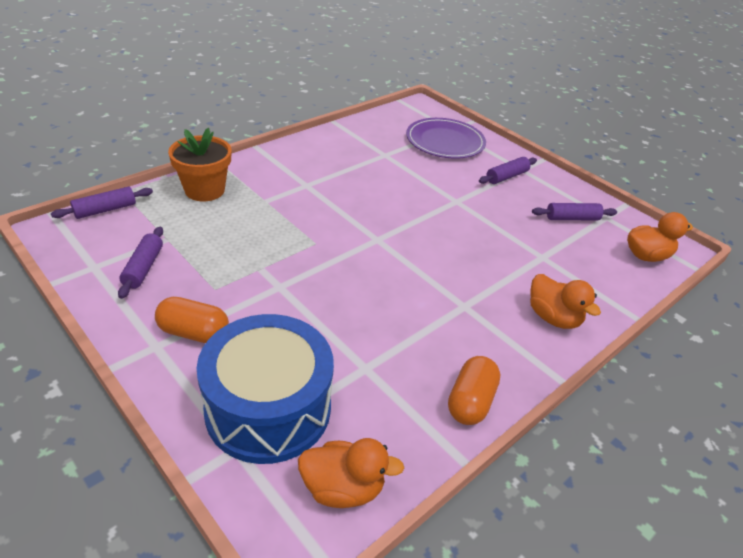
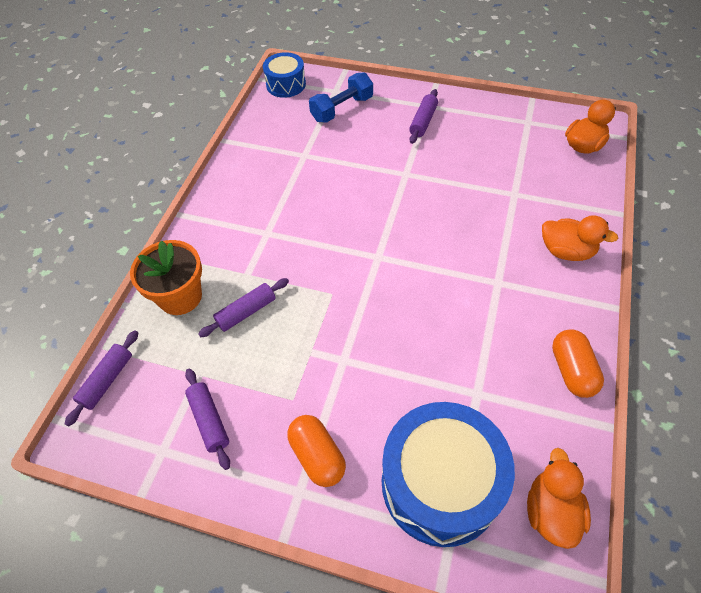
camera: 25 degrees left, 15 degrees up
orange capsule [155,297,229,343] -> orange capsule turned 75 degrees clockwise [287,415,346,487]
orange duck [298,438,404,508] -> orange duck turned 60 degrees counterclockwise [527,448,591,549]
purple plate [406,118,486,159] -> blue dumbbell [309,72,373,123]
purple rolling pin [532,203,617,220] -> purple rolling pin moved to [198,278,289,337]
none -> blue drum [263,52,306,98]

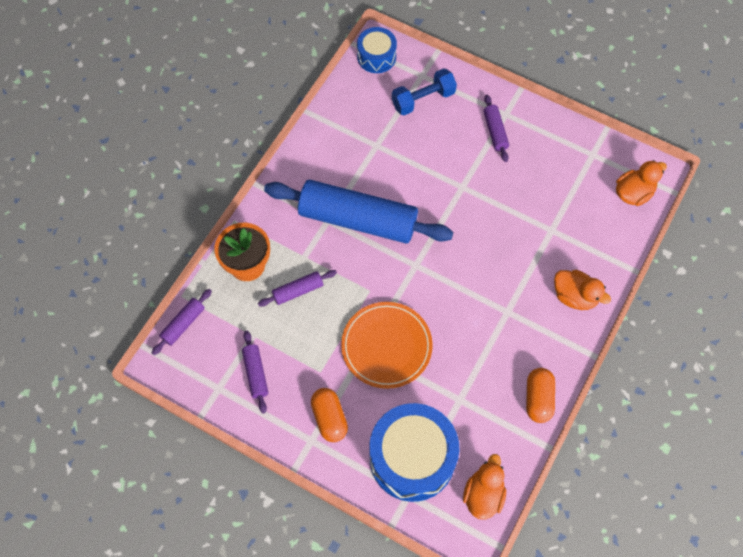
camera: 10 degrees right, 10 degrees up
purple rolling pin [409,89,438,144] -> purple rolling pin turned 45 degrees counterclockwise [483,95,509,162]
none -> blue rolling pin [264,180,453,244]
none -> orange plate [341,302,433,389]

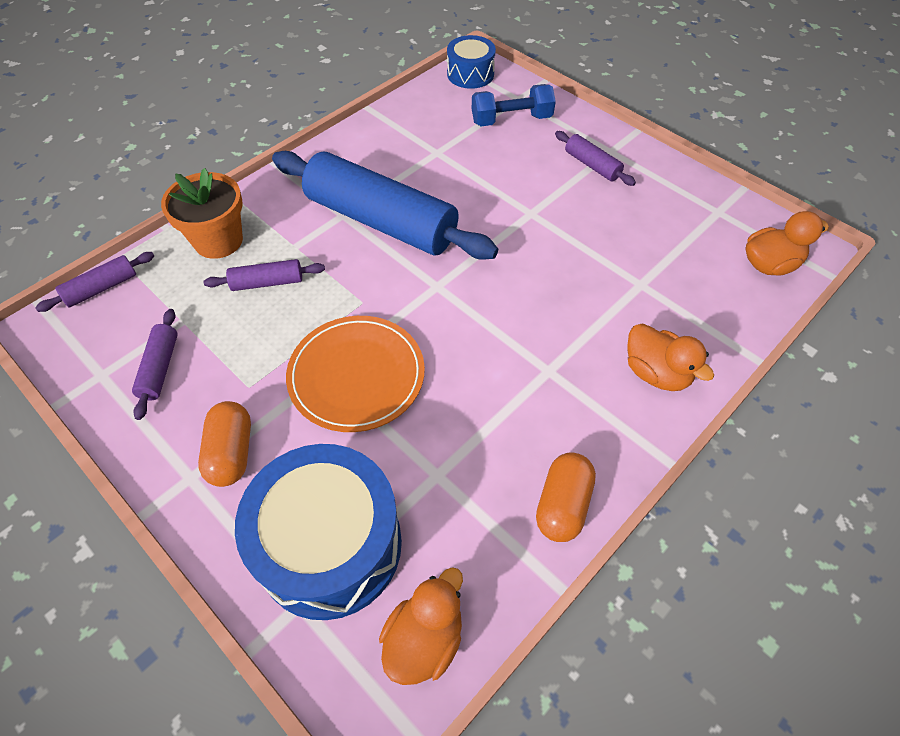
camera: 15 degrees right, 10 degrees down
purple rolling pin [483,95,509,162] -> purple rolling pin turned 45 degrees counterclockwise [555,131,636,186]

